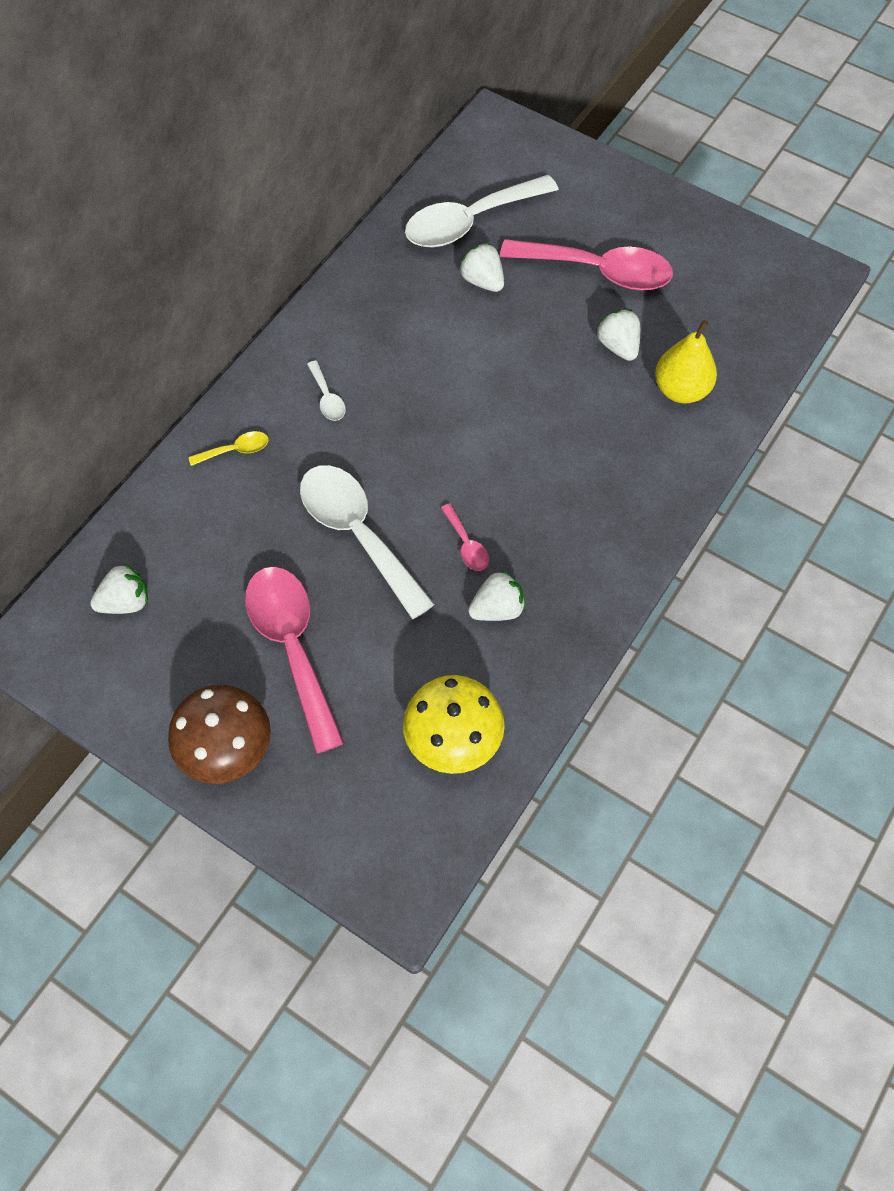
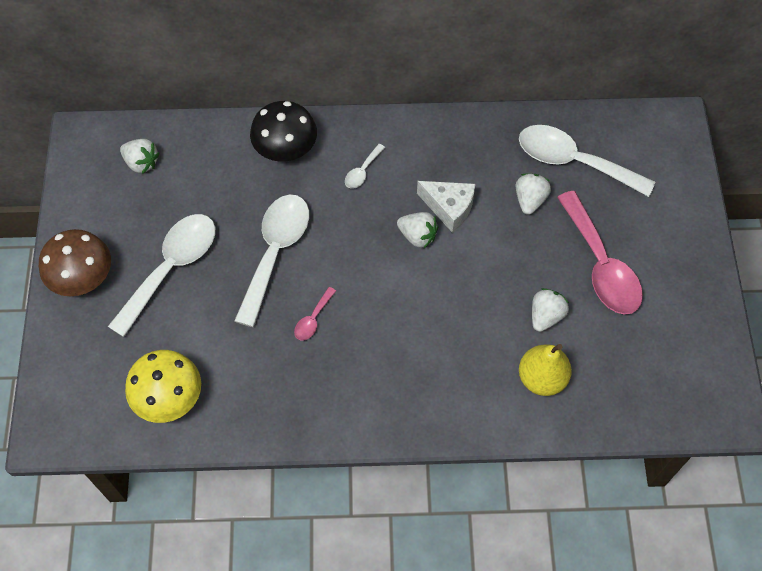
camera: 55 degrees right, 0 degrees up
yellow spoon [188,431,269,466] -> black mushroom [250,101,317,162]
pink spoon [245,567,344,754] -> white spoon [108,214,215,337]
white strawberry [468,570,526,621] -> white strawberry moved to [397,212,438,248]
none -> white cheese [417,181,475,233]

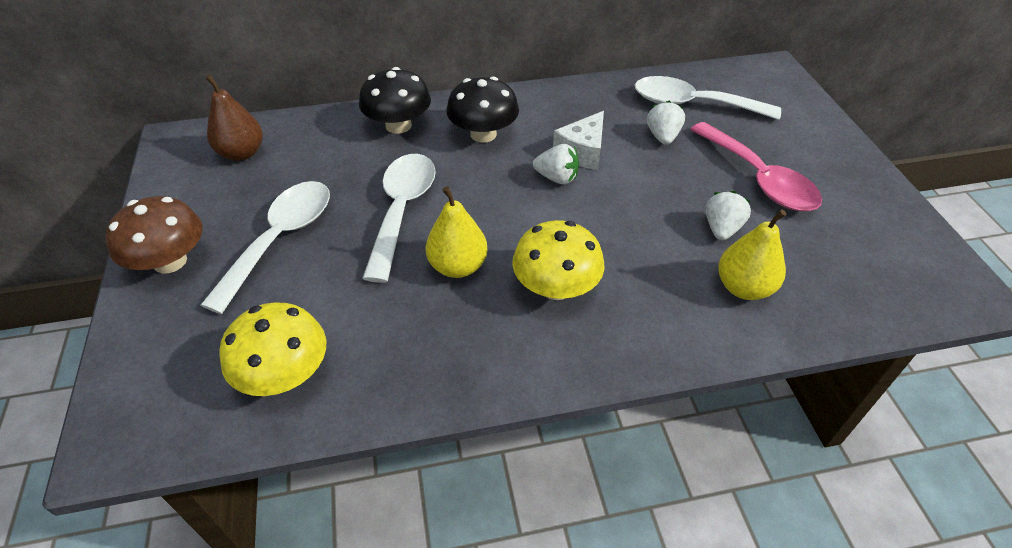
camera: 10 degrees left, 15 degrees down
white strawberry [120,139,160,174] -> brown pear [206,75,263,161]
pink spoon [294,287,336,341] -> yellow pear [426,186,488,278]
white spoon [345,144,385,189] -> black mushroom [447,77,519,143]
white cheese [417,181,475,233] -> white cheese turned 105 degrees clockwise [553,111,604,170]
none -> yellow mushroom [512,220,604,300]

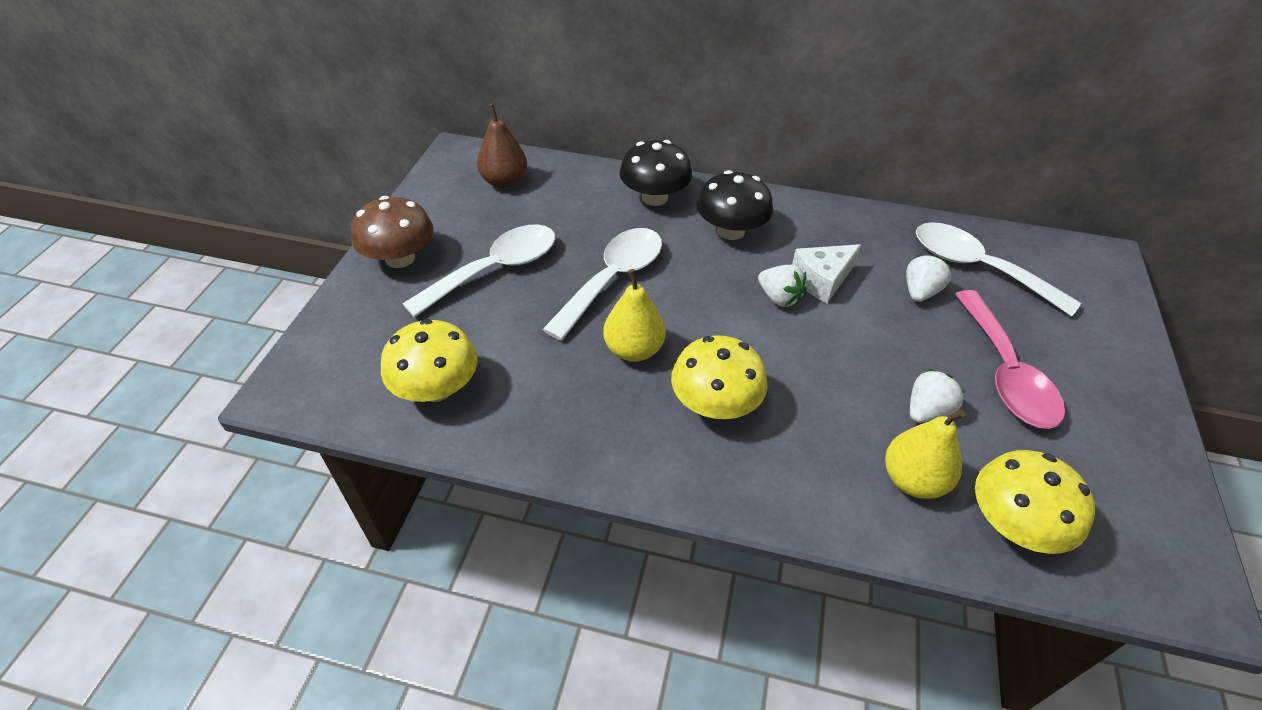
camera: 25 degrees right, 0 degrees up
none -> yellow mushroom [975,450,1095,554]

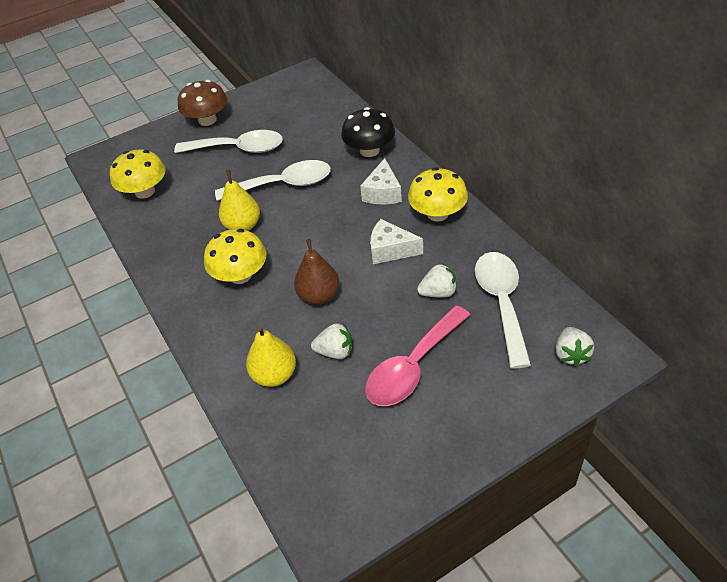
camera: 50 degrees right, 0 degrees up
brown pear [477,104,527,188] -> brown pear moved to [294,239,340,305]
black mushroom [696,170,773,240] -> white cheese [360,158,402,204]
white strawberry [758,265,807,307] -> white strawberry moved to [556,327,594,367]
yellow mushroom [975,450,1095,554] -> yellow mushroom moved to [408,167,468,222]

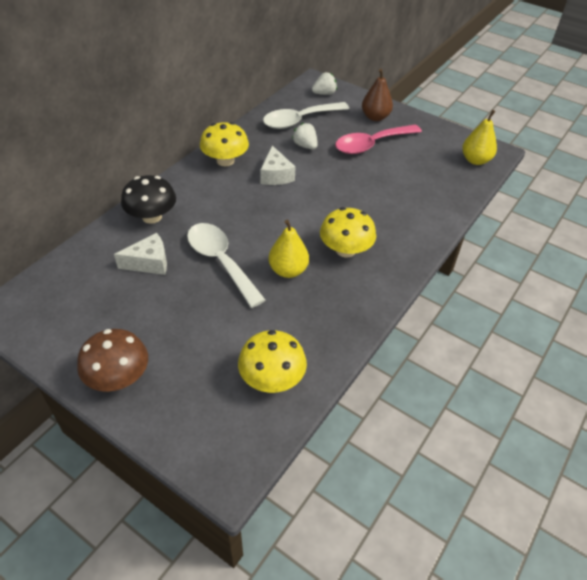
camera: 120 degrees left, 0 degrees up
white spoon [174,130,283,153] -> none
yellow pear [246,326,296,387] -> yellow pear moved to [462,110,497,165]
brown pear [294,239,340,305] -> brown pear moved to [362,69,393,121]
white strawberry [311,323,353,359] -> none
white cheese [360,158,402,204] -> white cheese moved to [114,233,167,275]
pink spoon [365,305,470,406] -> pink spoon turned 135 degrees clockwise [335,124,422,154]

